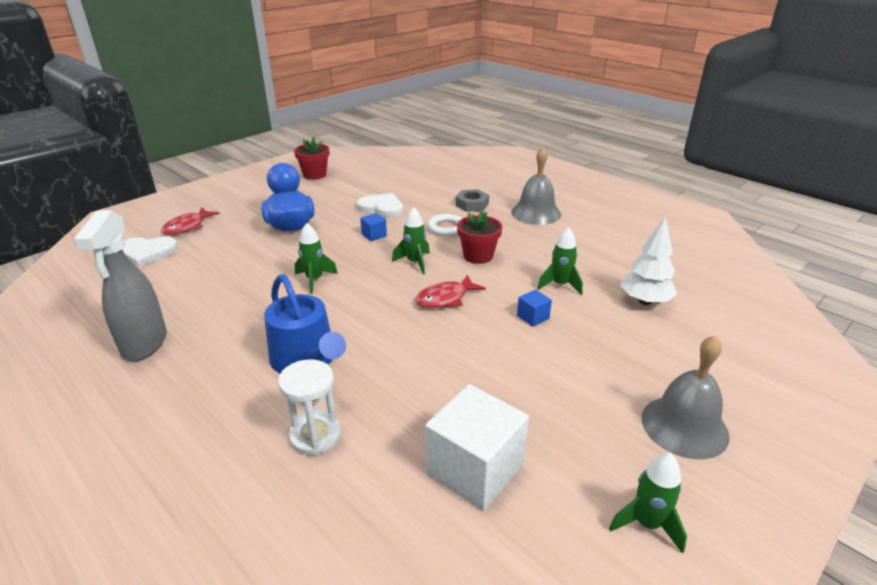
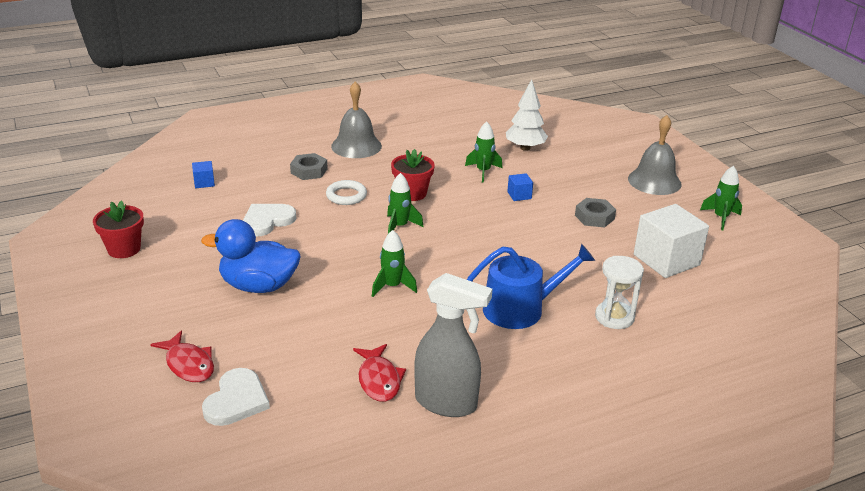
camera: 70 degrees left, 0 degrees up
blue cube [360,213,387,241] -> blue cube moved to [192,161,215,188]
red fish [415,275,486,308] -> red fish moved to [353,344,406,402]
none -> grey nut [575,198,616,228]

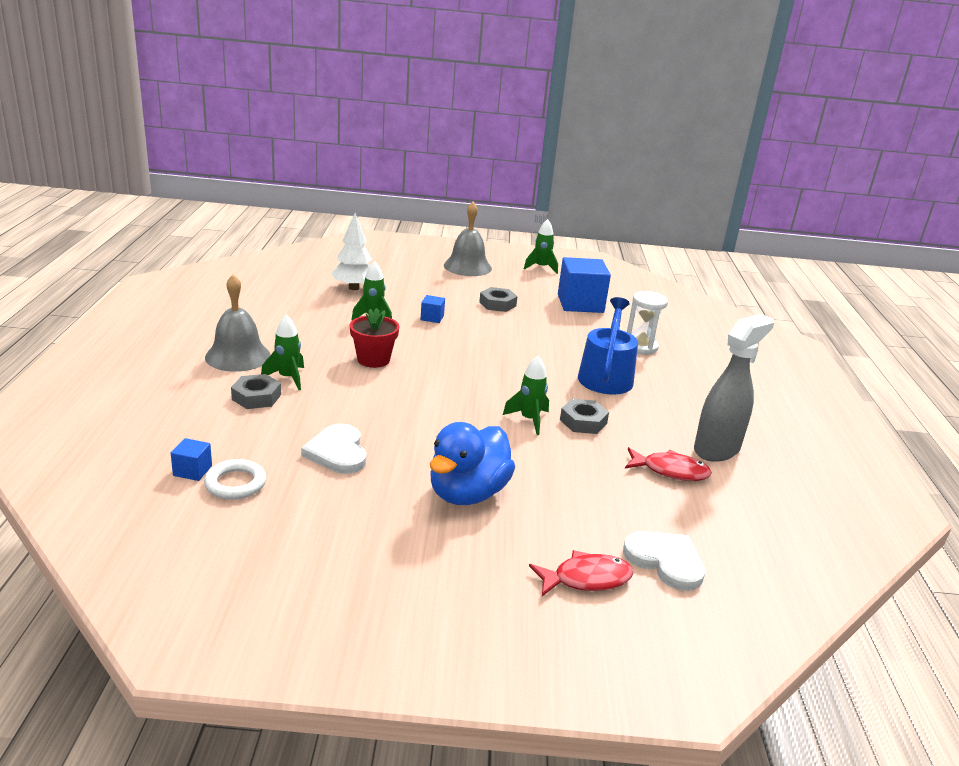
camera: 65 degrees left, 5 degrees down
red flower pot [93,201,144,258] -> none
white ring [326,180,367,205] -> white ring moved to [204,459,266,500]
green rocket [387,173,424,234] -> green rocket moved to [261,315,304,390]
white cube [634,204,709,278] -> blue cube [558,257,611,313]
none -> grey nut [560,399,609,434]

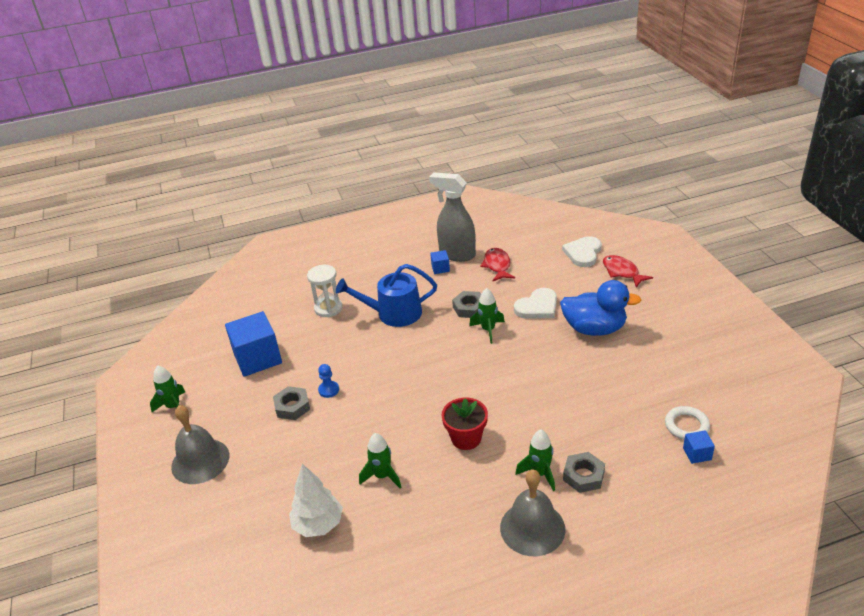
camera: 105 degrees left, 10 degrees up
white heart [301,424,366,474] -> white heart moved to [514,288,557,319]
blue cube [420,295,445,323] -> blue cube moved to [430,250,450,274]
none -> blue pawn [318,364,339,398]

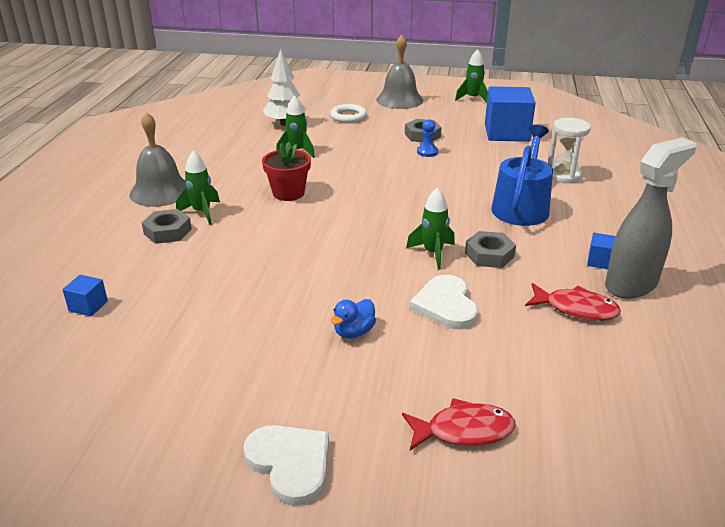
camera: 115 degrees right, 5 degrees down
blue duck [560,280,641,336] -> blue duck [331,299,376,339], size x0.47
white heart [562,236,601,267] -> white heart moved to [244,425,329,506]
white ring [665,406,710,440] -> white ring moved to [330,104,367,123]

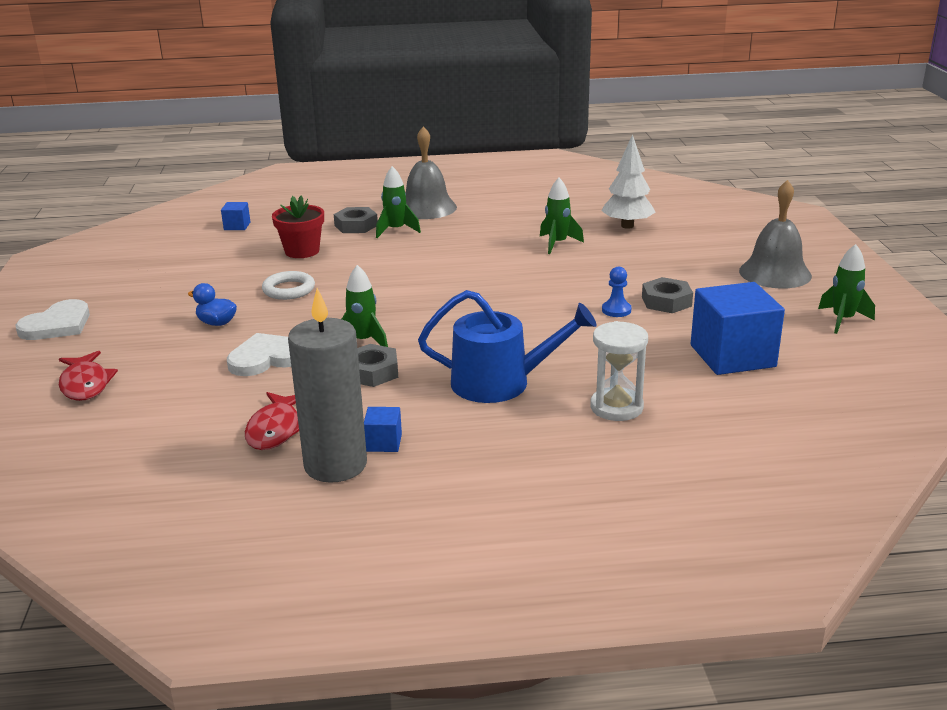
camera: 75 degrees right, 5 degrees down
red flower pot [262,142,311,201] -> red flower pot moved to [272,195,324,258]
white ring [330,104,367,123] -> white ring moved to [262,271,315,300]
grey spray bottle [605,138,696,298] -> grey candle [288,288,367,483]

